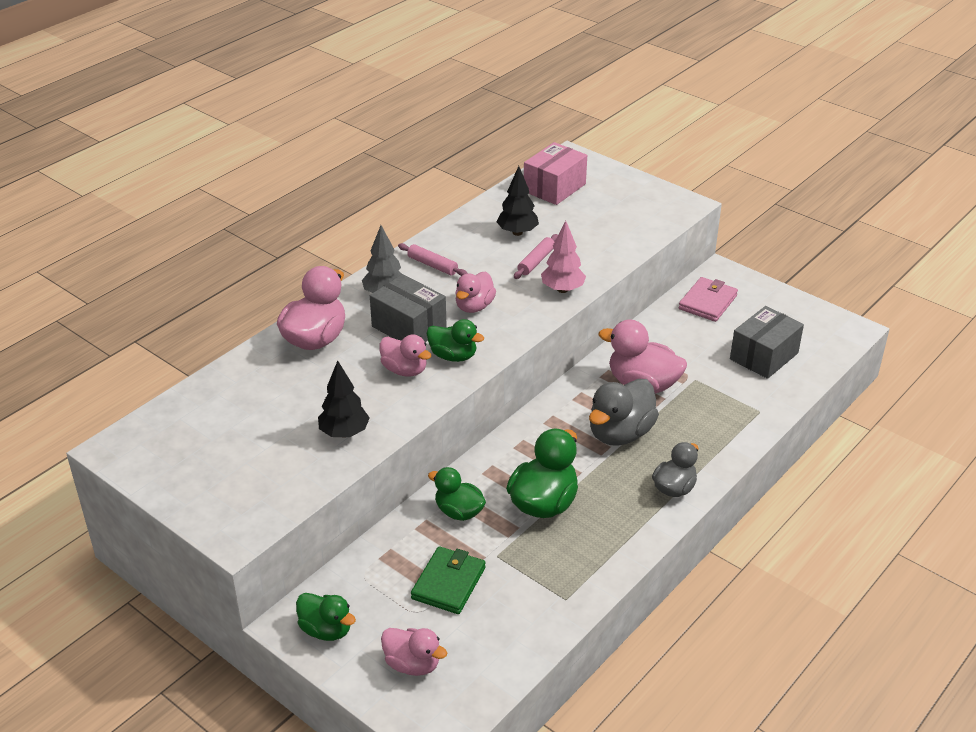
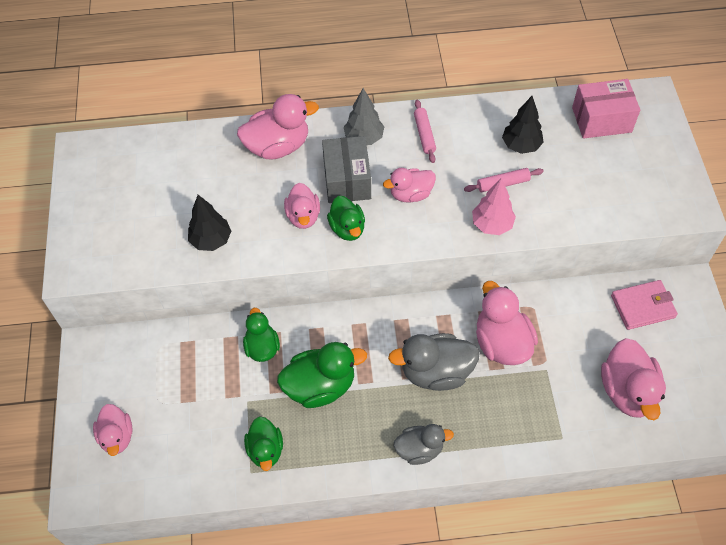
camera: 45 degrees right, 20 degrees up
green duck [296,593,356,641] -> green duck moved to [244,416,283,471]
green wallet [411,546,485,614] -> none
grey box [730,306,804,379] -> pink duck [601,338,666,420]

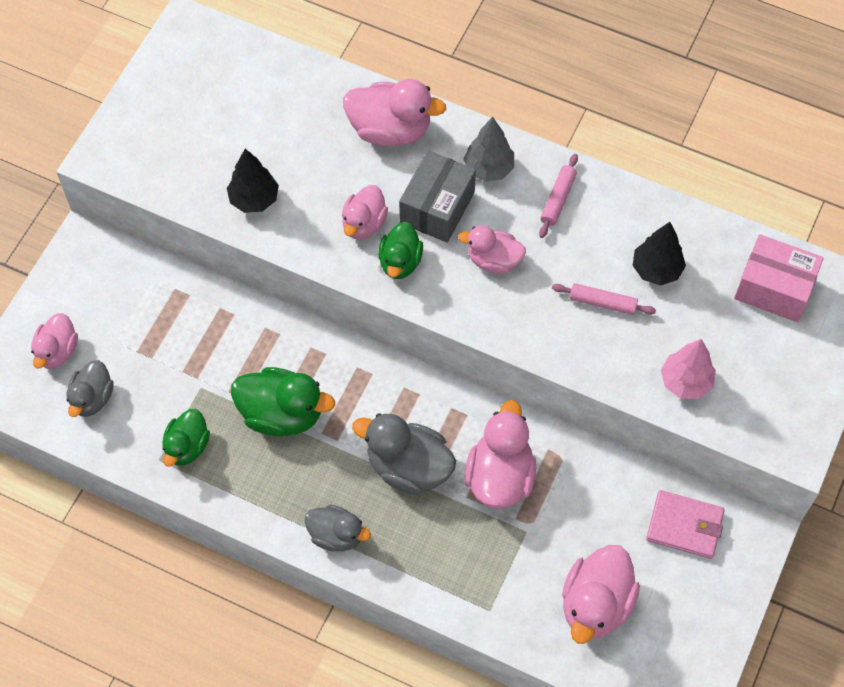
camera: 30 degrees right, 5 degrees up
green duck [243,308,280,362] -> none
pink tree [472,178,516,235] -> pink tree moved to [661,339,716,399]
none -> grey duck [66,360,114,417]

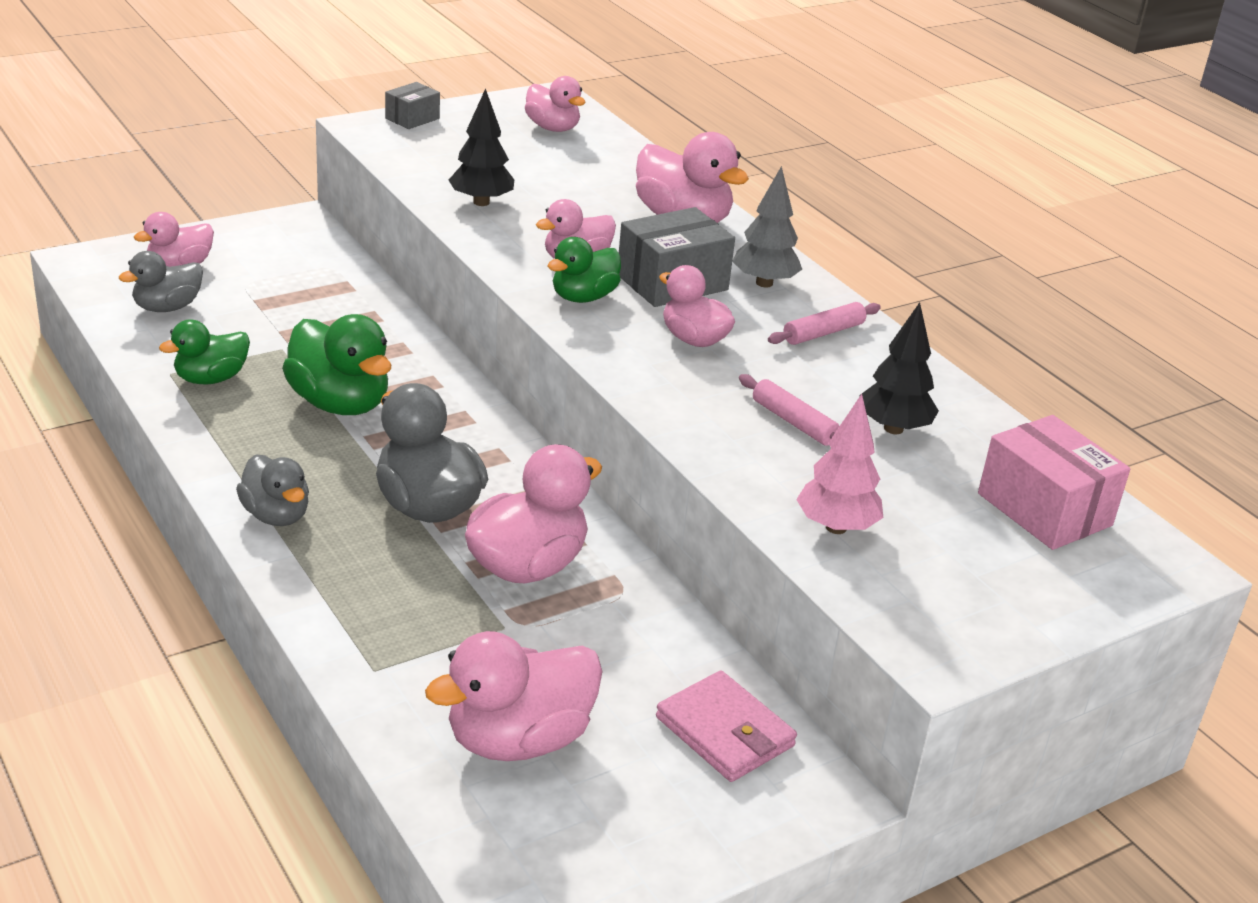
camera: 30 degrees right, 30 degrees down
none -> grey box [385,82,440,129]
none -> pink duck [525,76,585,132]

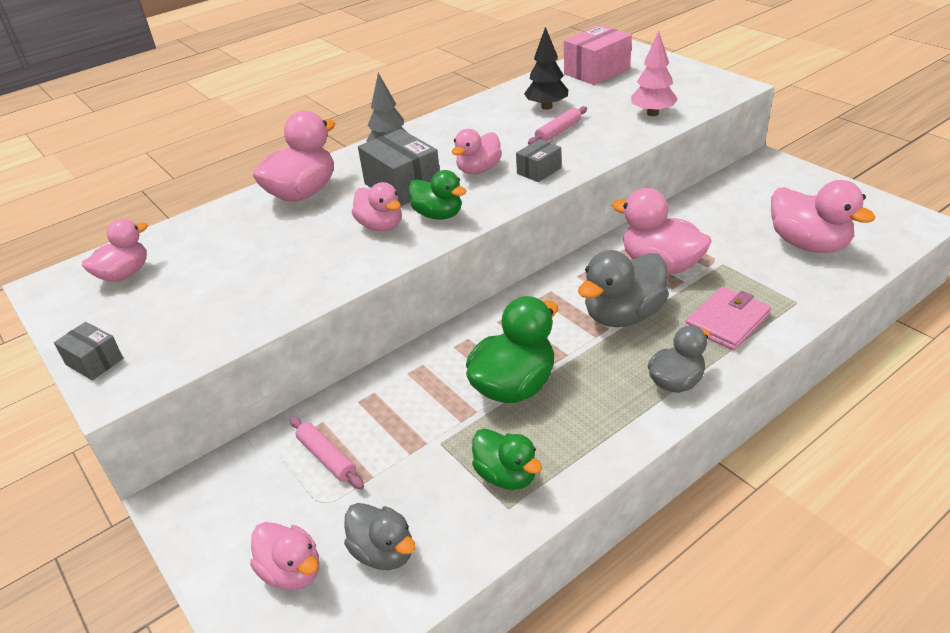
camera: 90 degrees left, 5 degrees up
black tree [449,88,514,206] -> none
pink wallet [656,670,797,782] -> pink wallet moved to [685,286,771,350]
pink rolling pin [768,302,881,345] -> pink rolling pin moved to [290,417,364,489]
none -> grey box [516,139,561,182]

